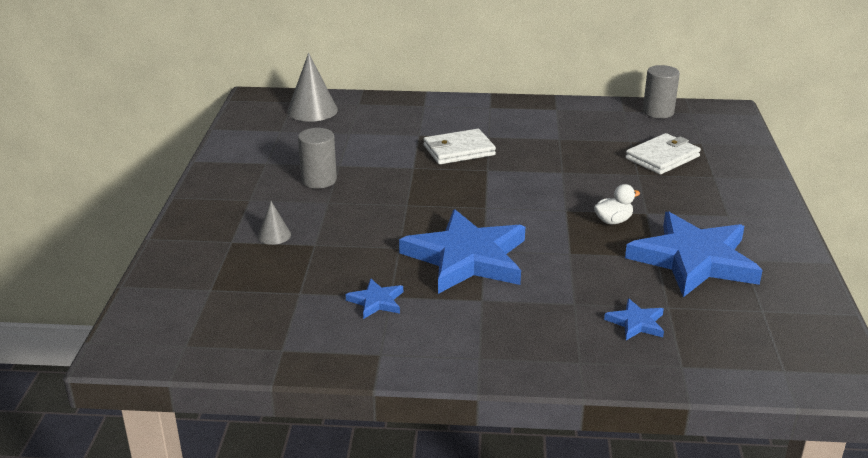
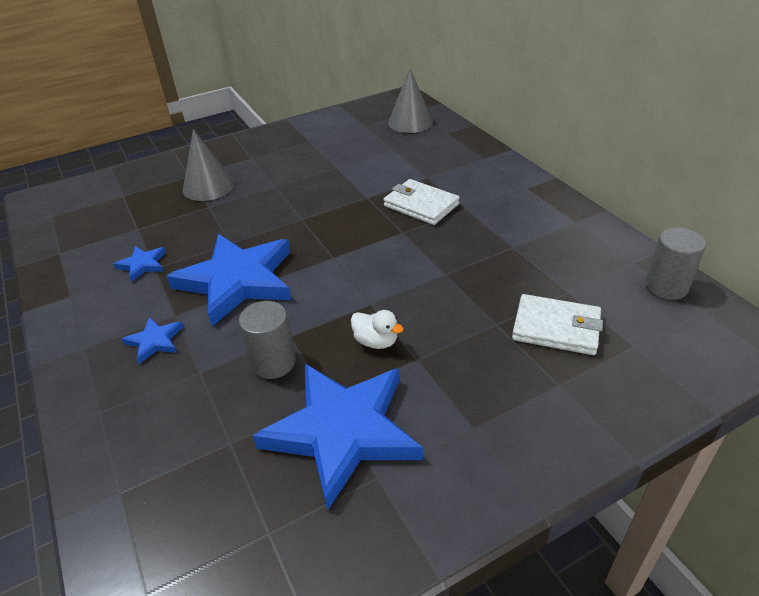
camera: 60 degrees right, 10 degrees up
grey cone [258,201,291,245] -> grey cone [183,129,234,201], size x1.90
grey cylinder [298,128,337,188] -> grey cylinder moved to [239,301,296,379]
blue star [604,298,664,340] -> blue star moved to [122,317,183,364]

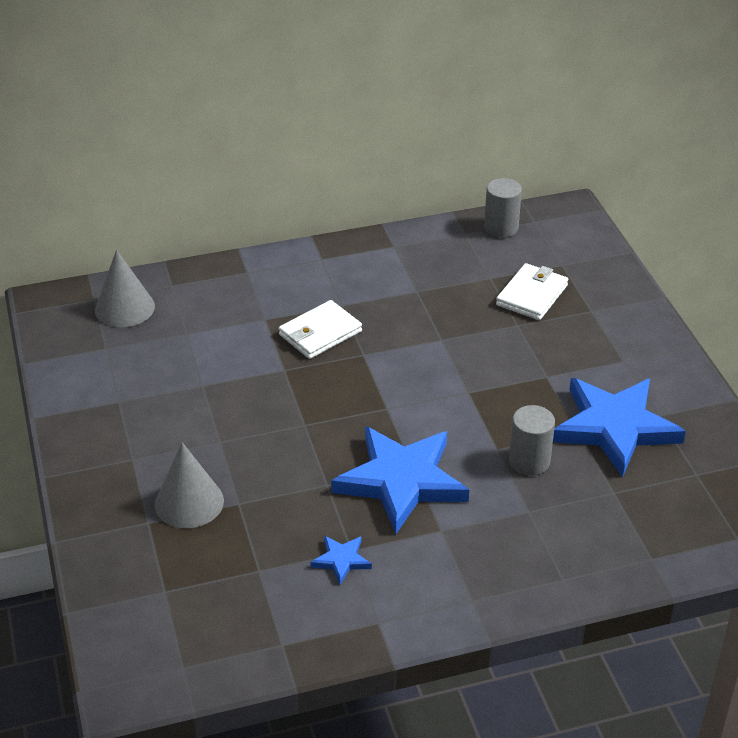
camera: 80 degrees left, 0 degrees up
blue star [122,317,183,364] -> none
white duck [351,310,404,349] -> none

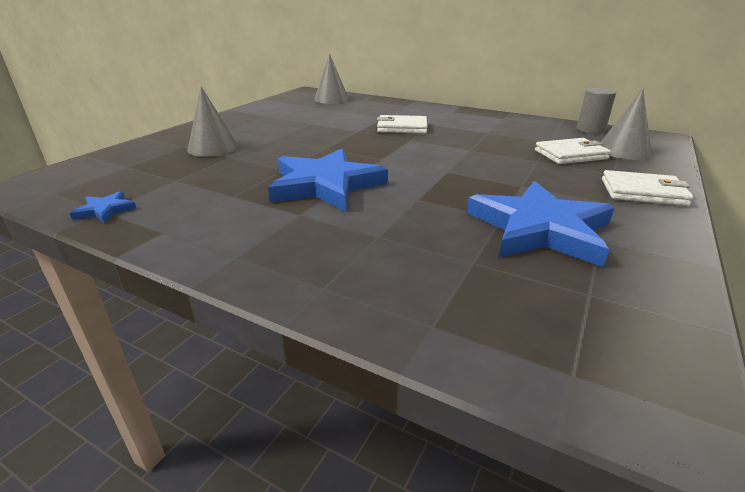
camera: 45 degrees right, 10 degrees down
blue star [310,536,372,585] -> blue star moved to [70,191,137,223]
grey cylinder [509,405,555,476] -> none
none -> grey cone [600,89,652,160]
none -> white wallet [602,170,693,206]

